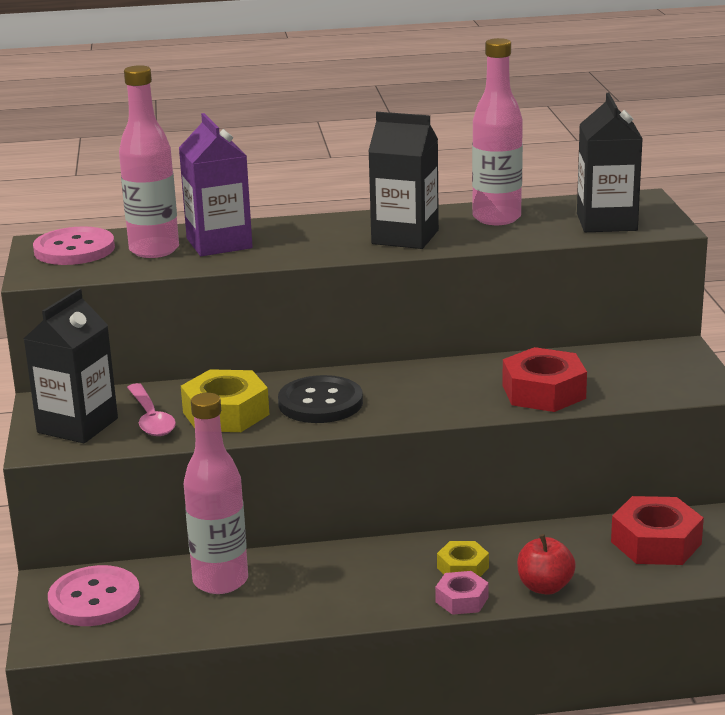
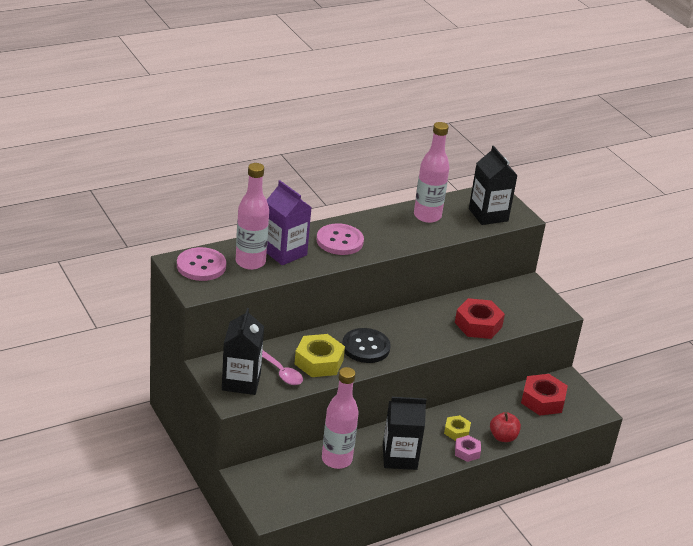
camera: 25 degrees left, 10 degrees up
pink button [48,565,140,626] -> pink button moved to [317,223,364,255]
black carton [368,112,439,249] -> black carton moved to [383,397,426,470]

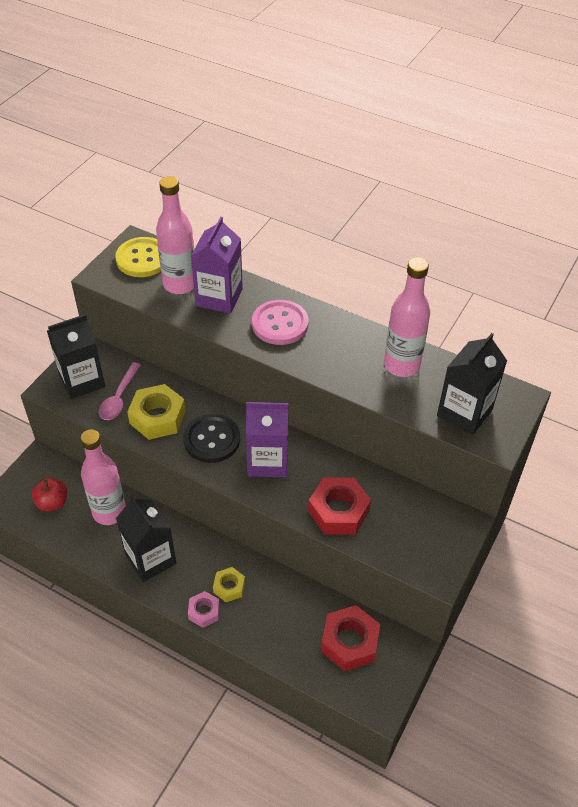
camera: 60 degrees right, 15 degrees up
pink button [177,247,226,281] -> yellow button [115,237,161,277]
red apple [490,412,521,442] -> red apple moved to [32,478,67,512]
none -> purple carton [246,402,288,477]

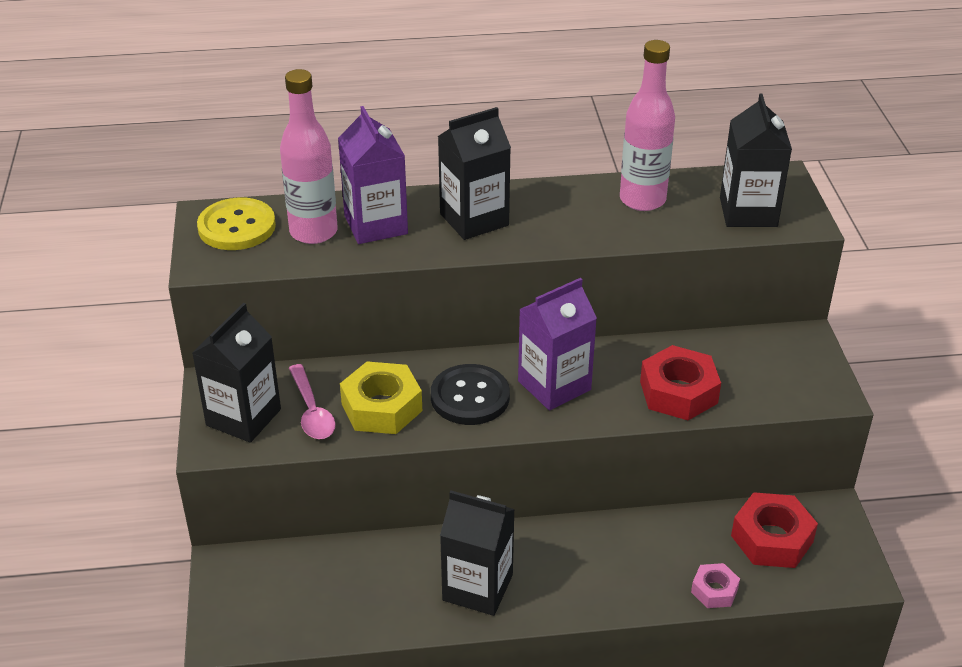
camera: 35 degrees left, 10 degrees down
red apple [32,478,67,512] -> none
pink bottle [80,430,126,525] -> none
pink nut [188,591,220,628] -> pink nut moved to [691,563,740,608]
yellow nut [213,567,245,602] -> none
pink button [252,300,308,345] -> black carton [438,107,511,240]

